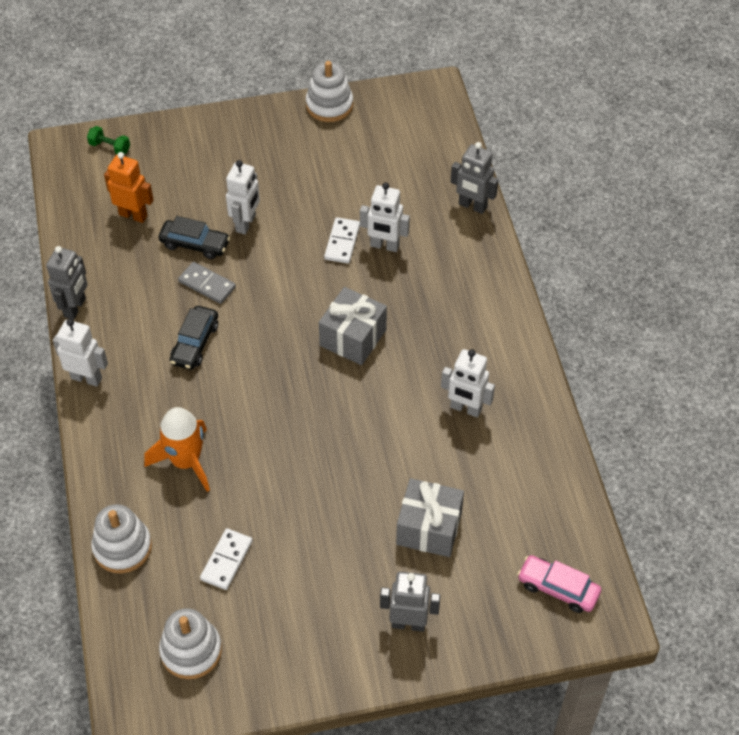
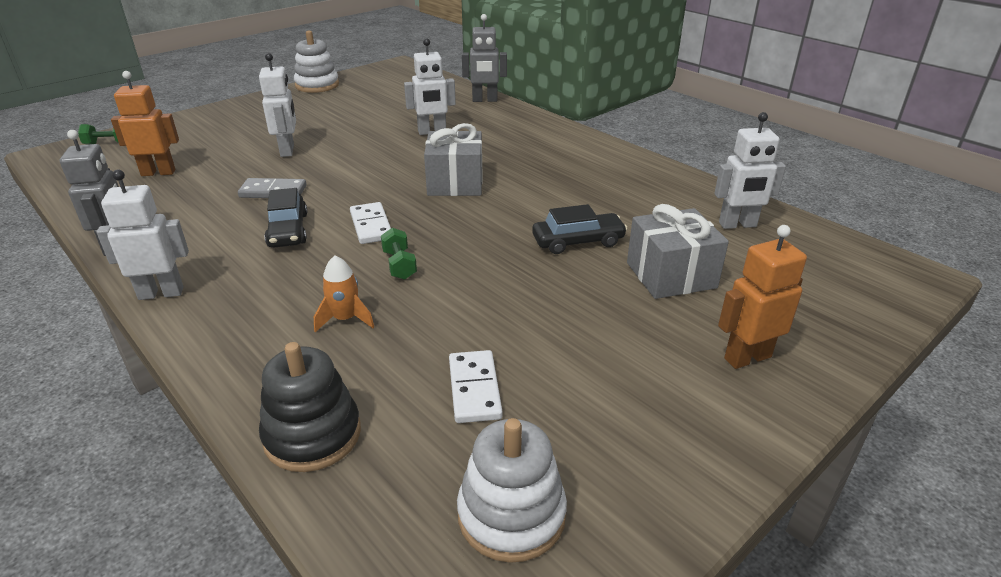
camera: 30 degrees left, 20 degrees down
white stacking toy [91,504,152,573] -> black stacking toy [259,342,361,472]
orange rocket [144,407,210,492] -> orange rocket [314,256,374,332], size x0.57
black car [158,216,230,259] -> black car moved to [532,204,628,254]
white domino [324,217,360,264] -> white domino moved to [350,202,391,244]
grey robot [380,572,441,632] -> orange robot [718,225,807,369]
white robot [441,349,495,418] -> white robot moved to [714,112,786,229]
pink car [517,555,601,613] -> none
none -> green dumbbell [381,228,417,280]

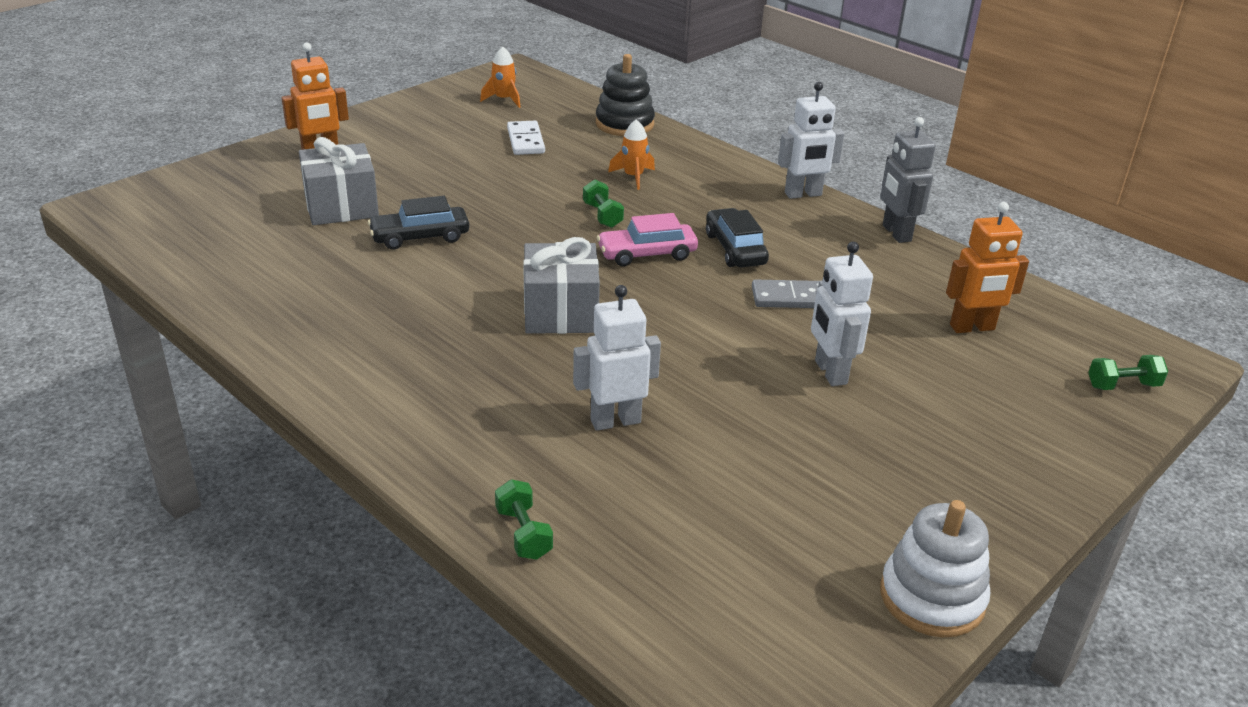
camera: 175 degrees right, 0 degrees up
white domino [350,202,391,244] -> pink car [597,213,698,266]
white stacking toy [457,418,567,563] -> orange rocket [480,47,520,108]
grey robot [462,14,507,102] -> green dumbbell [495,479,553,560]
white robot [714,112,786,229] -> none

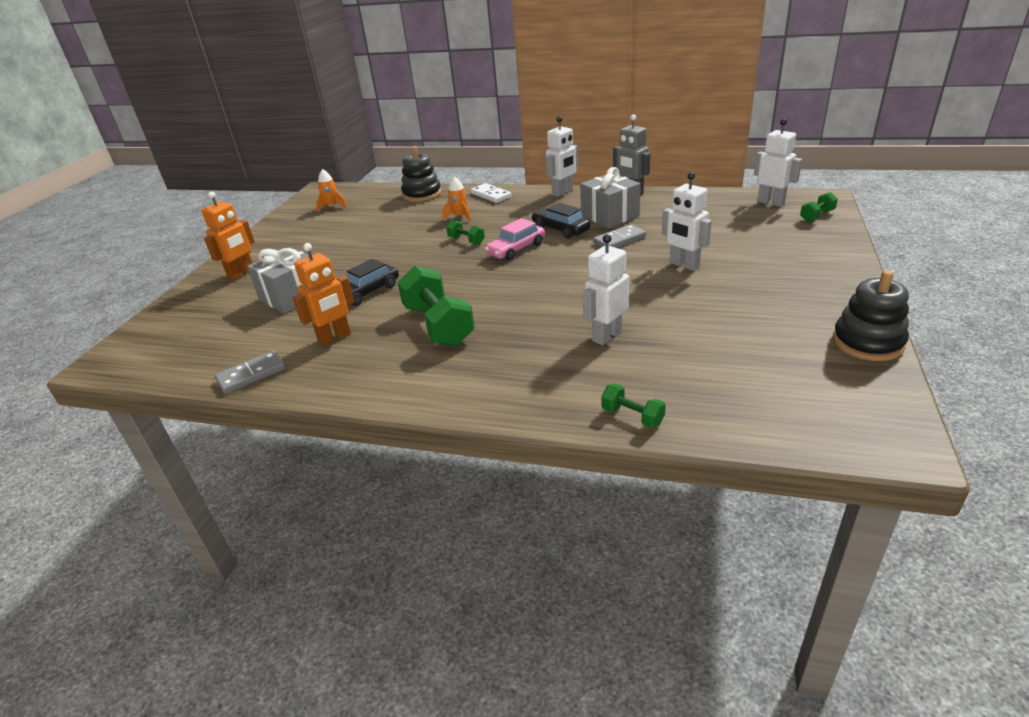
camera: 25 degrees left, 0 degrees up
white domino [507,121,545,155] -> white domino moved to [471,183,512,203]
grey gift [523,237,600,334] -> grey gift moved to [580,167,641,228]
white stacking toy [880,500,990,637] -> black stacking toy [833,270,909,361]
orange robot [946,202,1029,333] -> orange robot moved to [293,243,354,346]
none -> grey domino [215,351,286,394]
none -> green dumbbell [398,266,475,346]
none -> white robot [754,119,802,207]

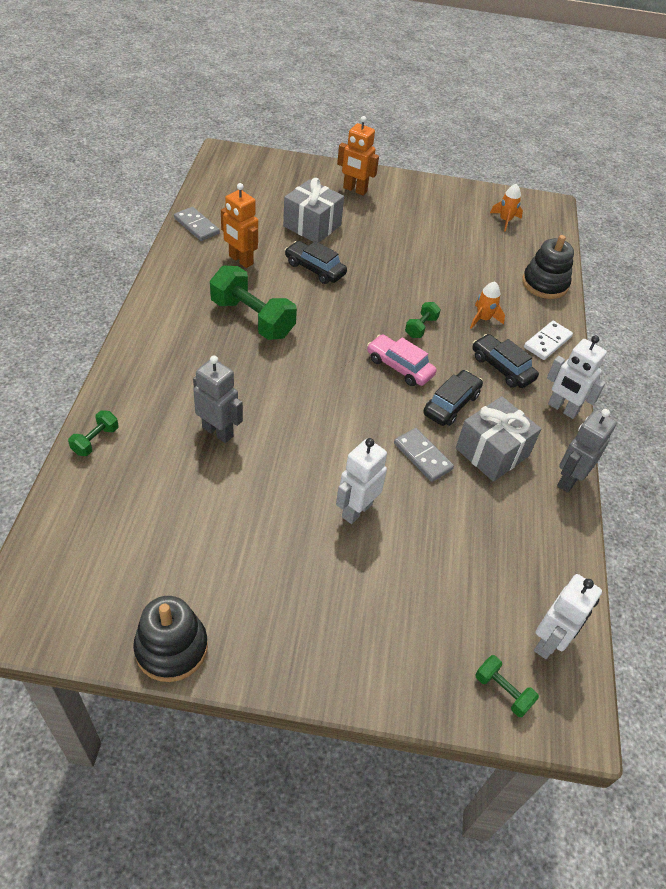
camera: 75 degrees right, 15 degrees up
green dumbbell [398,266,475,346] -> green dumbbell turned 75 degrees clockwise [210,266,297,340]
white robot [583,234,629,345] -> grey robot [193,356,243,443]
none -> black car [472,334,539,388]

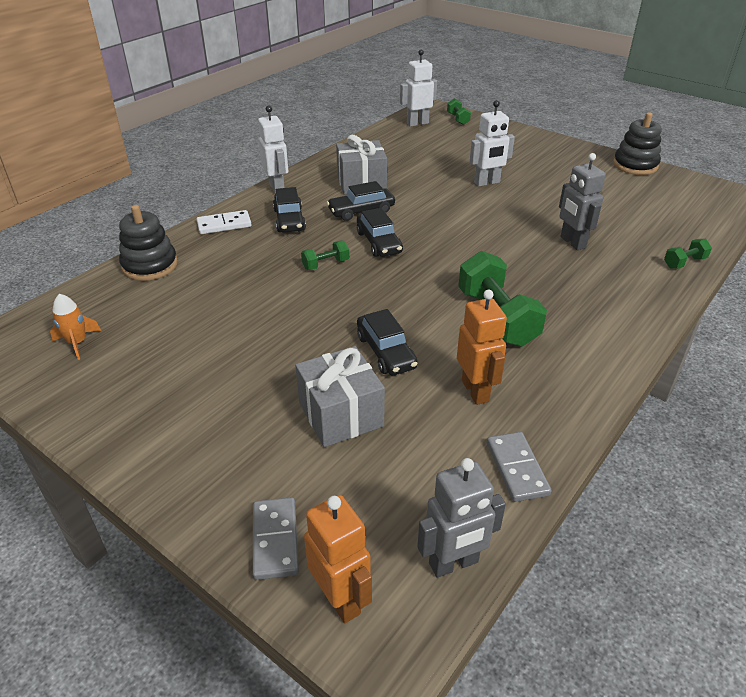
camera: 145 degrees left, 10 degrees down
orange robot [337,116,379,195] -> orange robot moved to [304,495,372,623]
pink car [367,334,437,386] -> black car [357,208,403,257]
grey domino [394,428,454,482] -> grey domino moved to [253,497,299,580]
orange rocket [470,282,505,329] -> none
grey robot [557,409,617,493] -> grey robot moved to [417,458,506,578]

